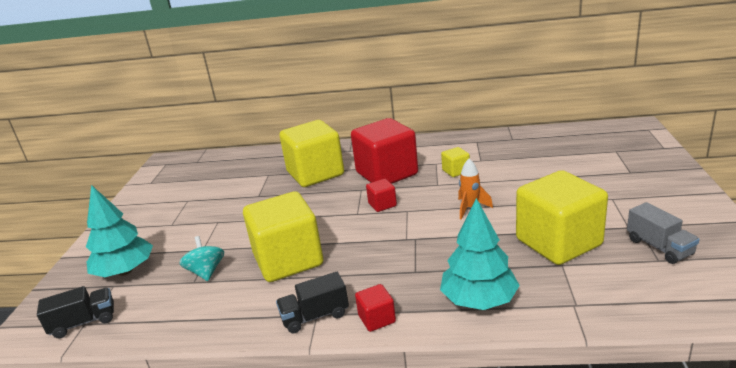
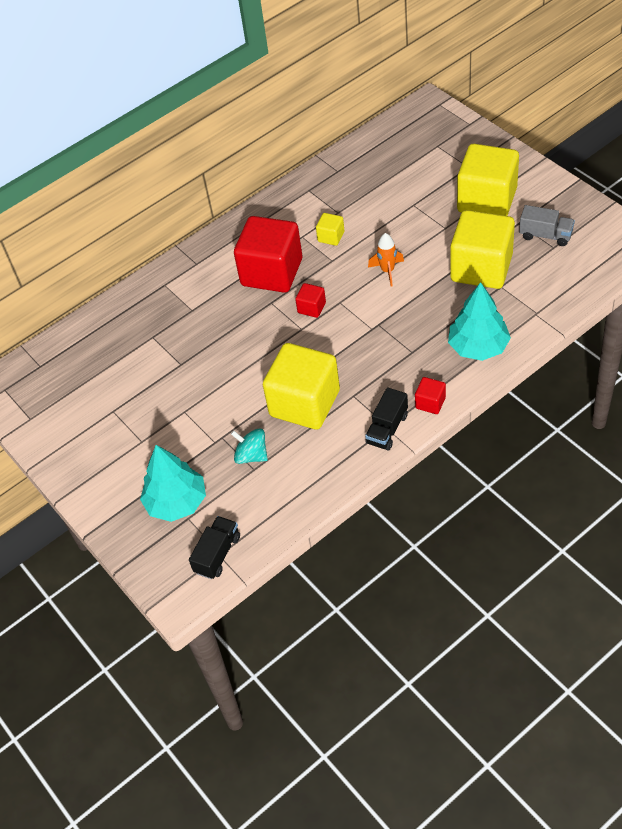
camera: 40 degrees left, 25 degrees up
yellow cube [279,120,344,187] -> yellow cube moved to [457,144,519,216]

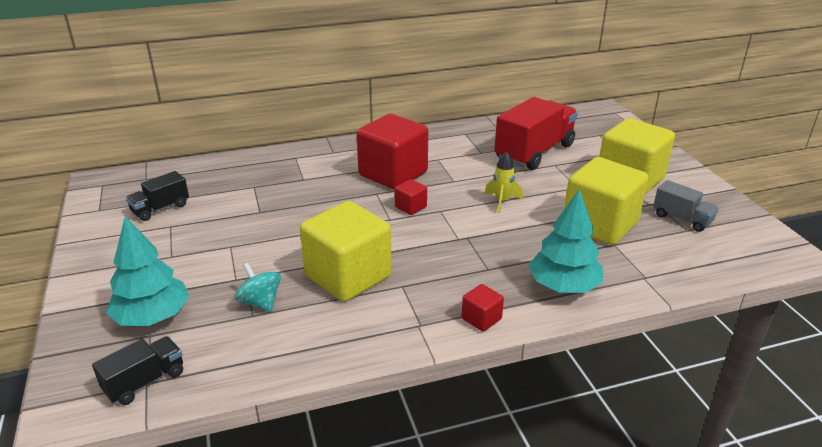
camera: 15 degrees right, 20 degrees down
yellow cube [316,213,345,246] -> none
black truck [365,387,408,450] -> black truck moved to [126,171,189,221]
orange rocket [368,233,404,287] -> yellow rocket [485,151,523,214]
none -> red truck [494,97,578,170]

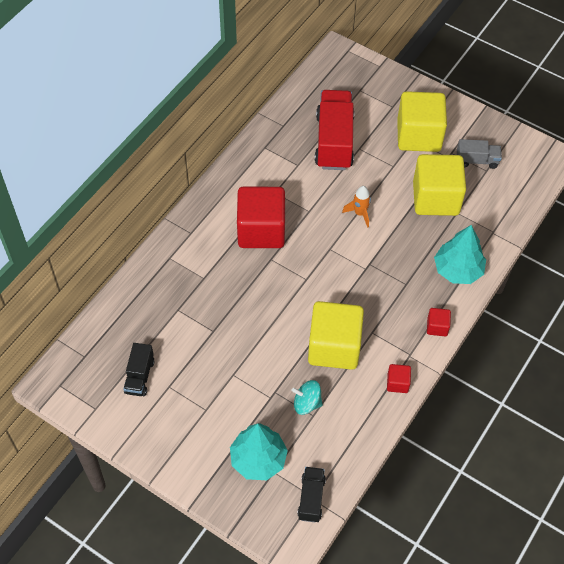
camera: 40 degrees left, 25 degrees up
red cube [394,179,427,215] -> red cube moved to [387,364,411,393]
yellow rocket [485,151,523,214] -> orange rocket [342,186,371,228]

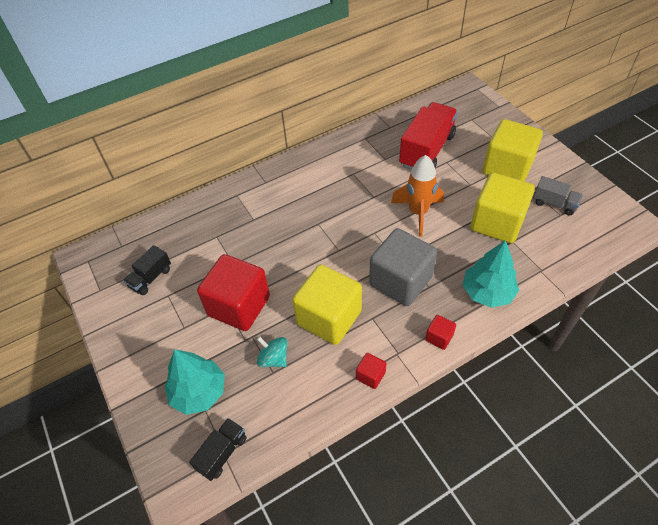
camera: 30 degrees right, 5 degrees down
red cube [237,186,285,248] -> red cube moved to [197,254,270,331]
orange rocket [342,186,371,228] -> orange rocket [391,155,444,236], size x1.74
none -> grey cube [369,228,437,306]

